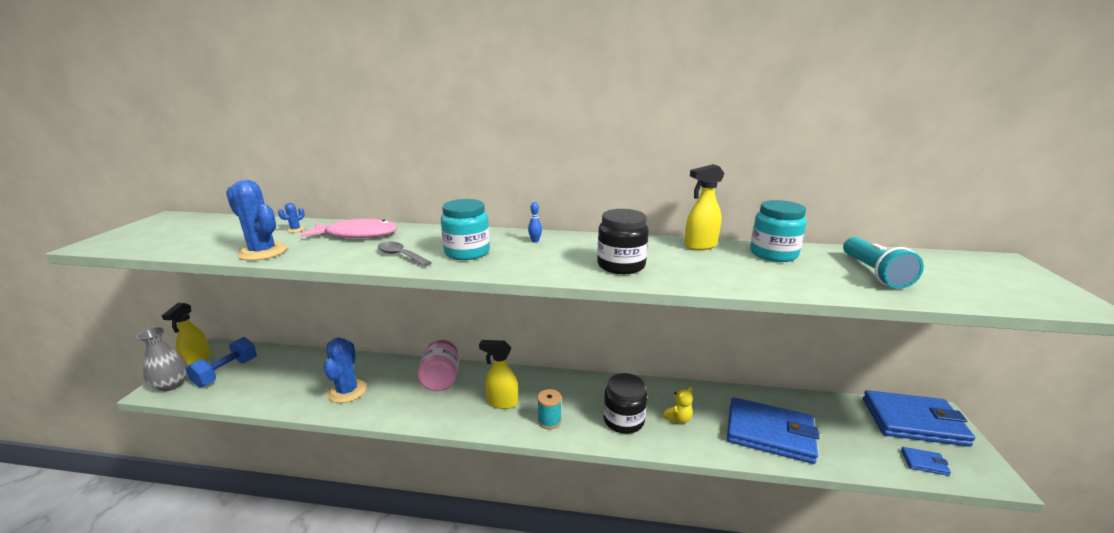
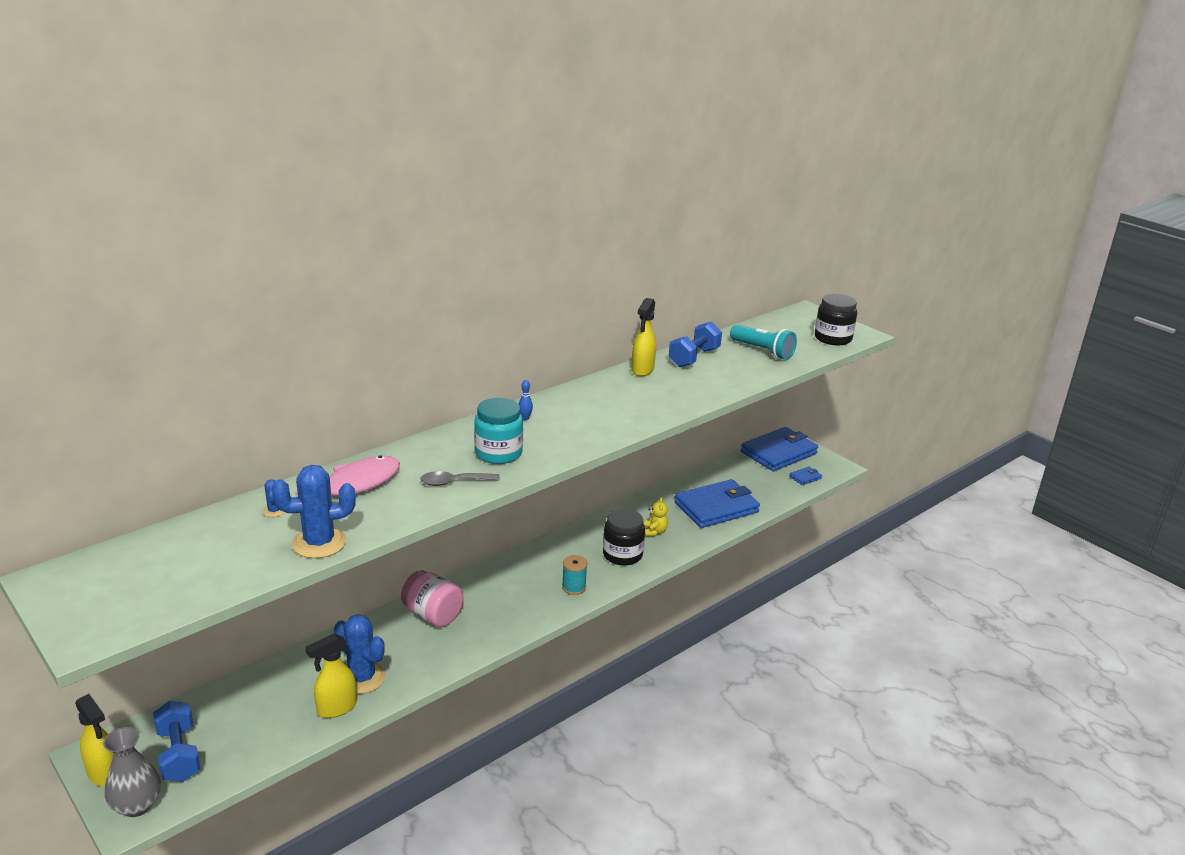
camera: 50 degrees left, 5 degrees up
yellow spray bottle [479,340,518,409] -> yellow spray bottle moved to [306,634,357,718]
black jar [597,209,649,274] -> black jar moved to [815,294,857,345]
turquoise jar [750,200,807,262] -> blue dumbbell [669,322,722,367]

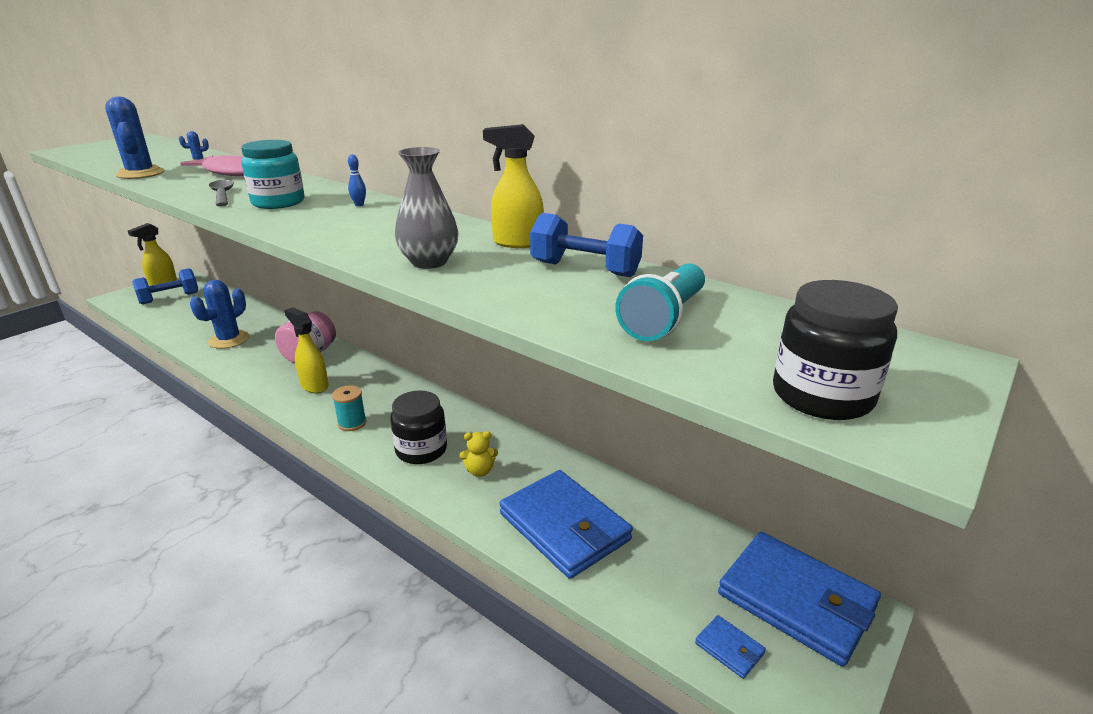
camera: 80 degrees right, 0 degrees up
grey vase [103,727,161,817] -> grey vase moved to [395,147,458,269]
yellow spray bottle [306,634,357,718] -> yellow spray bottle moved to [284,307,329,393]

